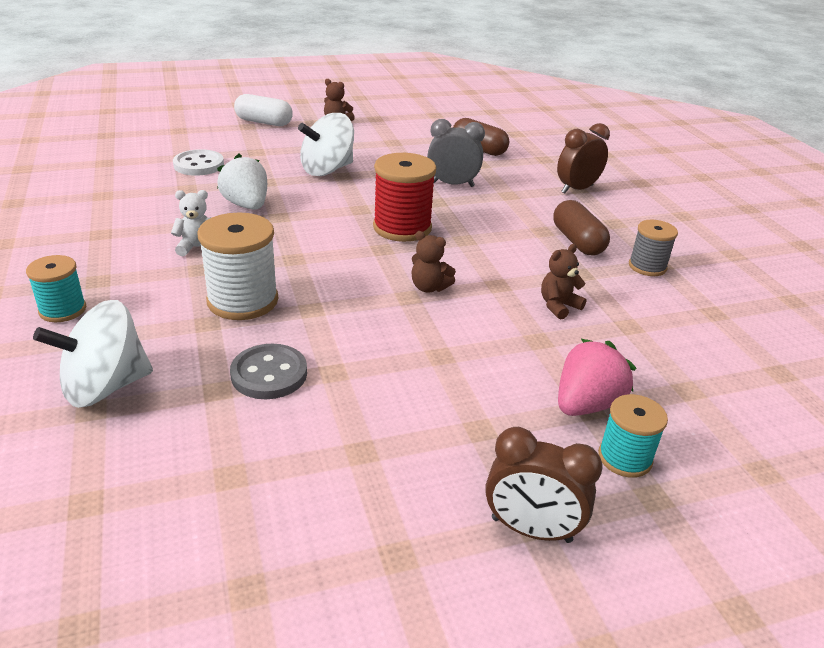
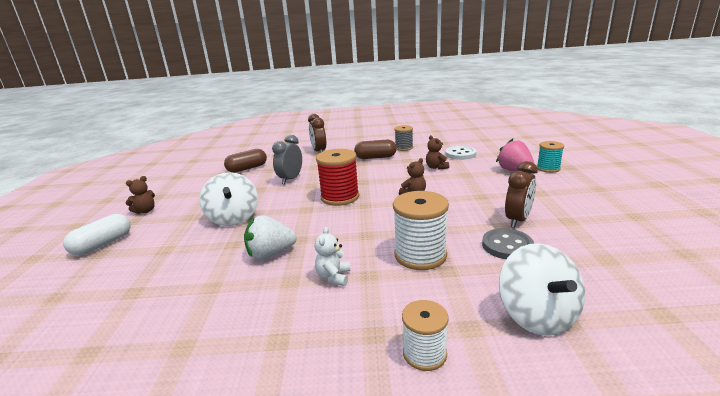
camera: 70 degrees left, 10 degrees down
turquoise spool [26,255,86,322] -> white spool [402,300,449,371]
white button [173,149,224,176] -> white button moved to [445,146,476,160]
brown clock [485,427,603,543] -> brown clock moved to [505,161,537,228]

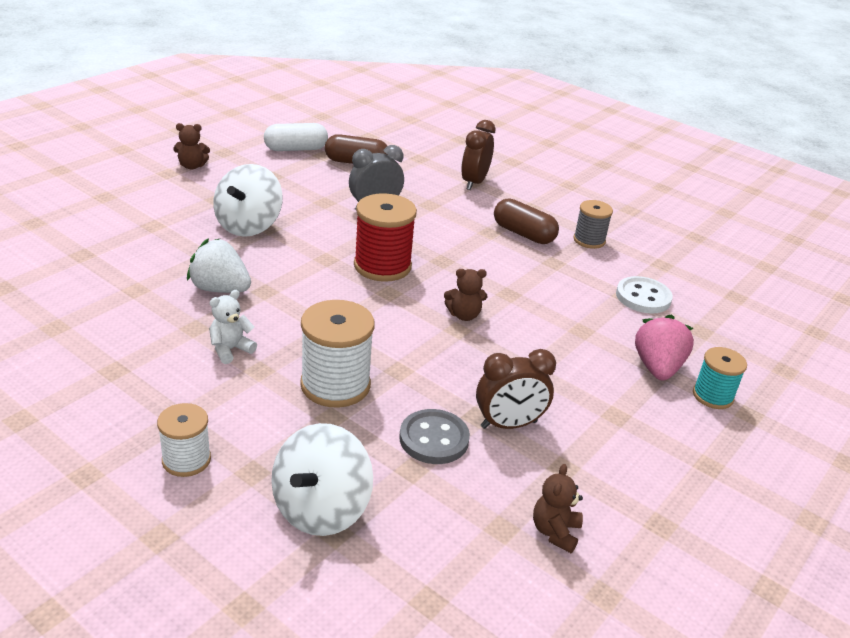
camera: 35 degrees right, 10 degrees up
white capsule [63,214,131,255] -> white capsule moved to [264,123,328,151]
brown teddy bear [426,135,449,170] -> brown teddy bear moved to [533,464,583,553]

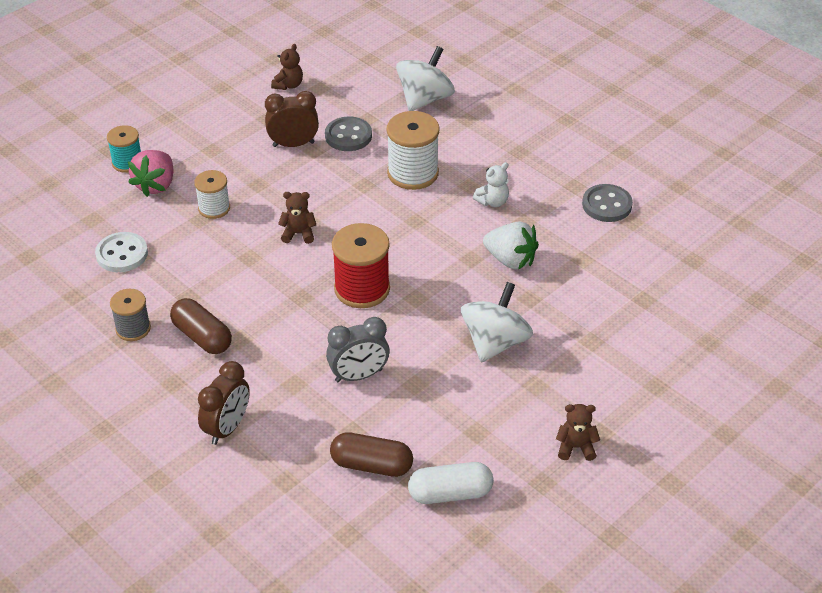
camera: 170 degrees left, 10 degrees up
white spool [157,403,211,477] -> white spool moved to [194,170,230,219]
none -> grey button [582,184,633,222]

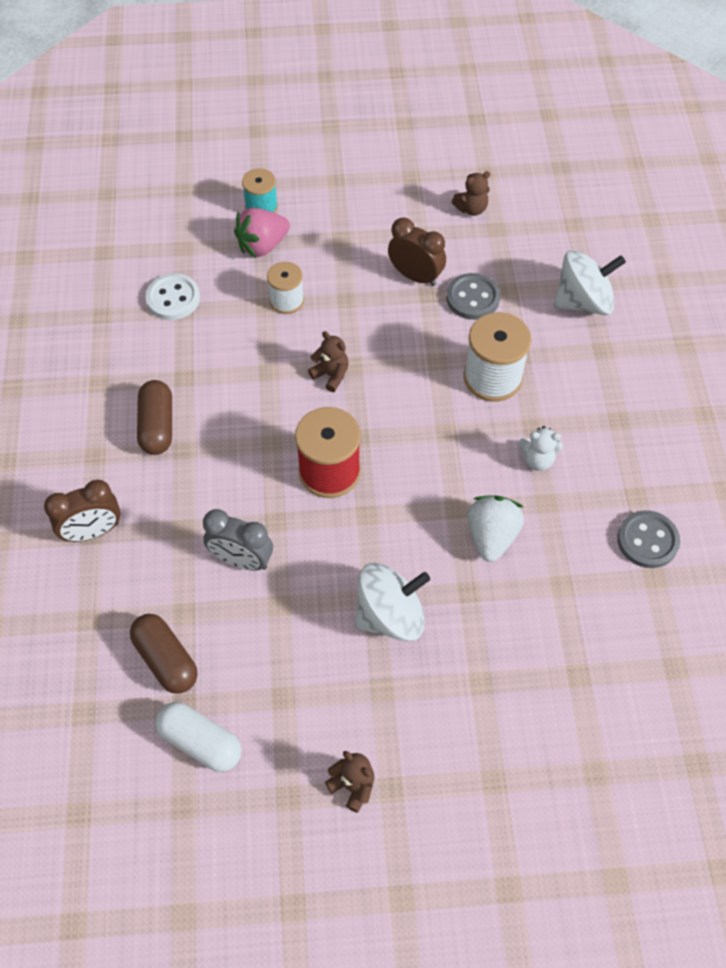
camera: 40 degrees right, 15 degrees up
grey spool [110,289,151,341] -> none
white strawberry [483,221,539,270] -> white strawberry turned 150 degrees counterclockwise [467,496,524,562]

